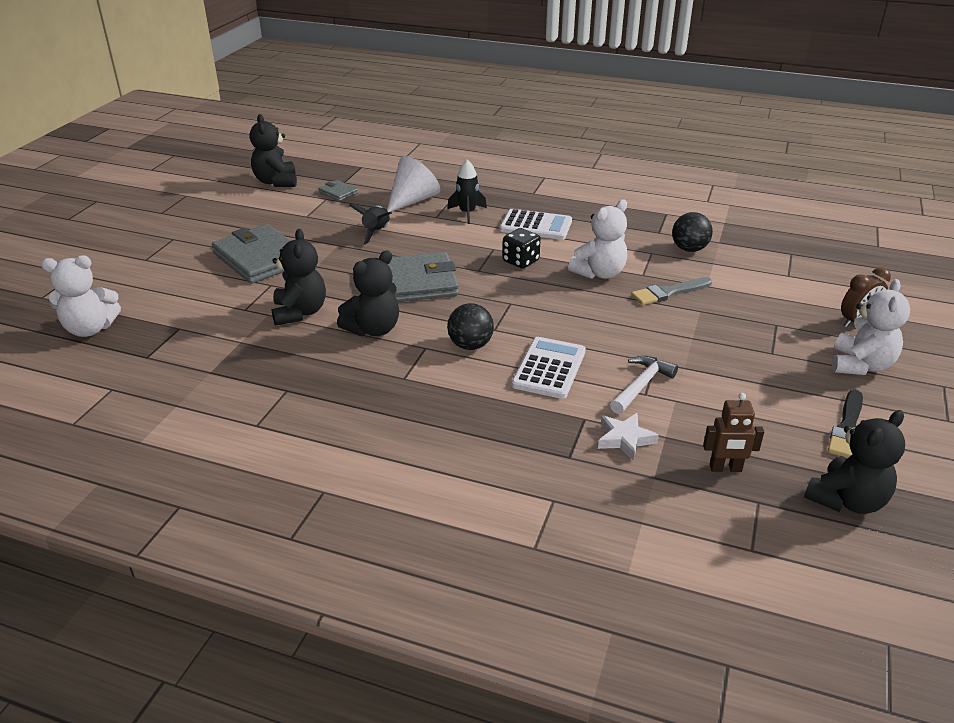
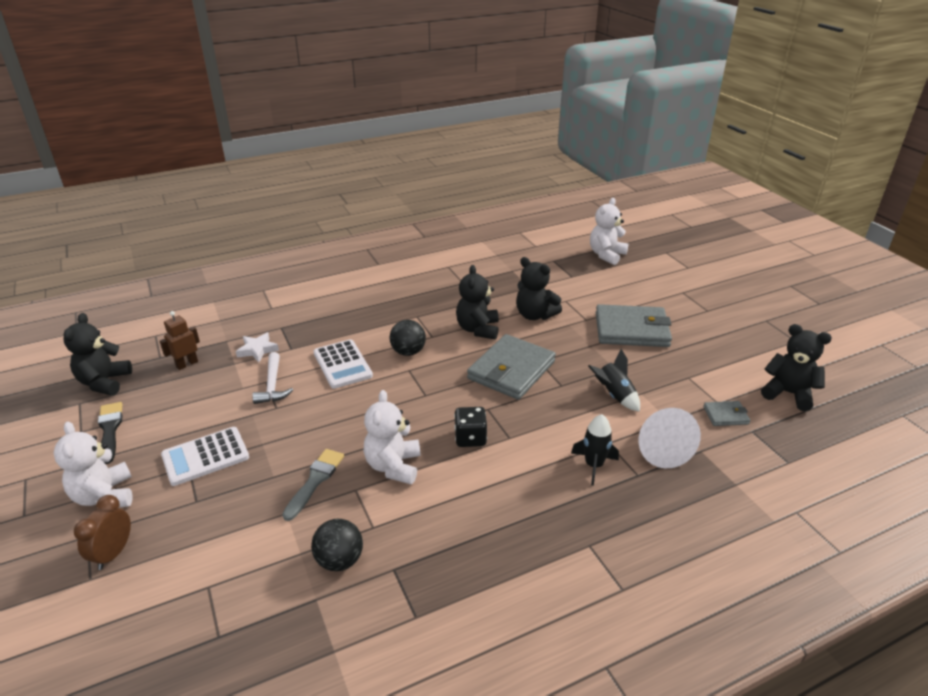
camera: 135 degrees right, 0 degrees up
white calculator [500,209,572,240] -> white calculator moved to [161,427,249,486]

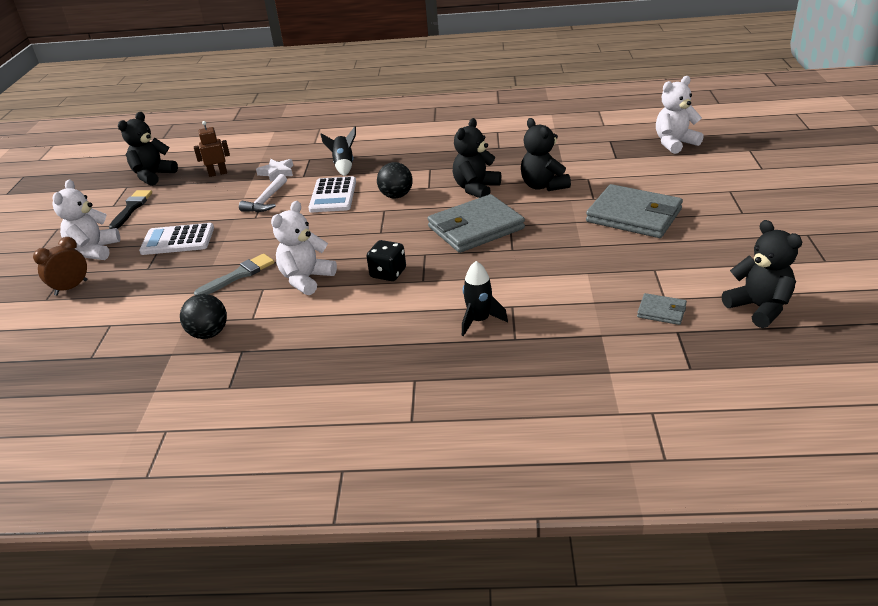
camera: 30 degrees right, 0 degrees up
black rocket [588,349,640,412] -> black rocket moved to [321,126,356,176]
white cone [639,408,701,469] -> none

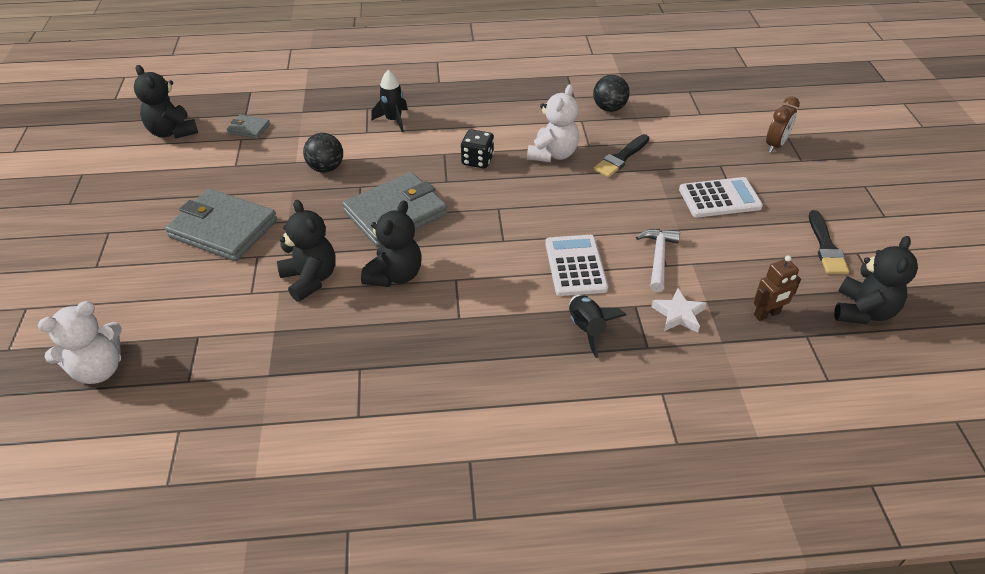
camera: 170 degrees right, 10 degrees up
white teddy bear [52,179,120,260] -> none
grey brush [194,254,275,295] -> black brush [594,134,649,177]
black ball [377,162,413,199] -> black ball moved to [303,133,343,173]

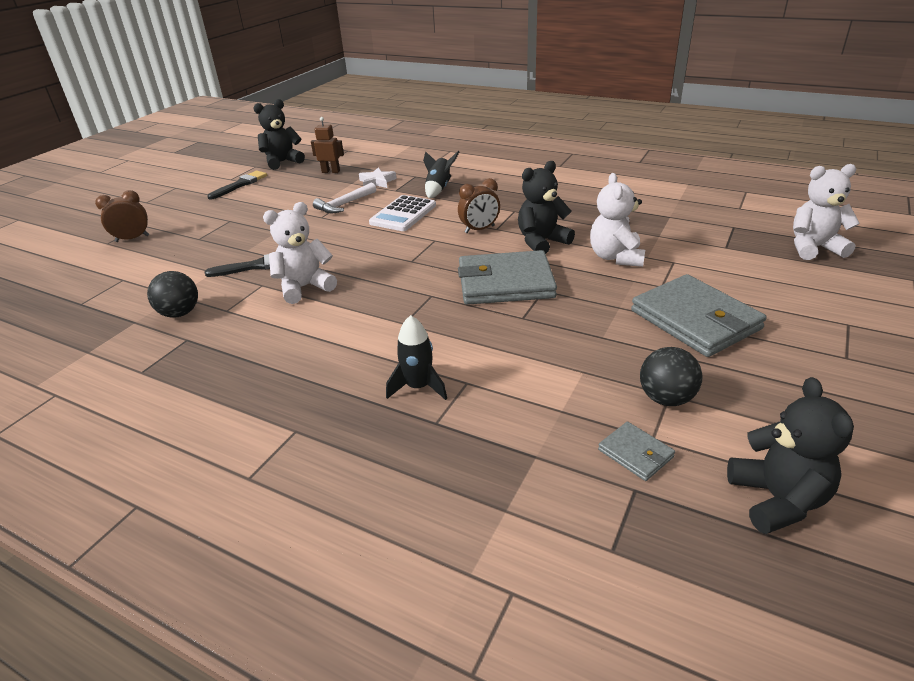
camera: 145 degrees left, 10 degrees down
black teddy bear [277,200,336,302] -> white teddy bear [590,173,645,267]
black ball [303,133,343,173] -> black ball moved to [640,347,702,406]
black dice [461,129,494,169] -> none
white calculator [679,177,763,218] -> none
none -> brown clock [458,178,500,233]

